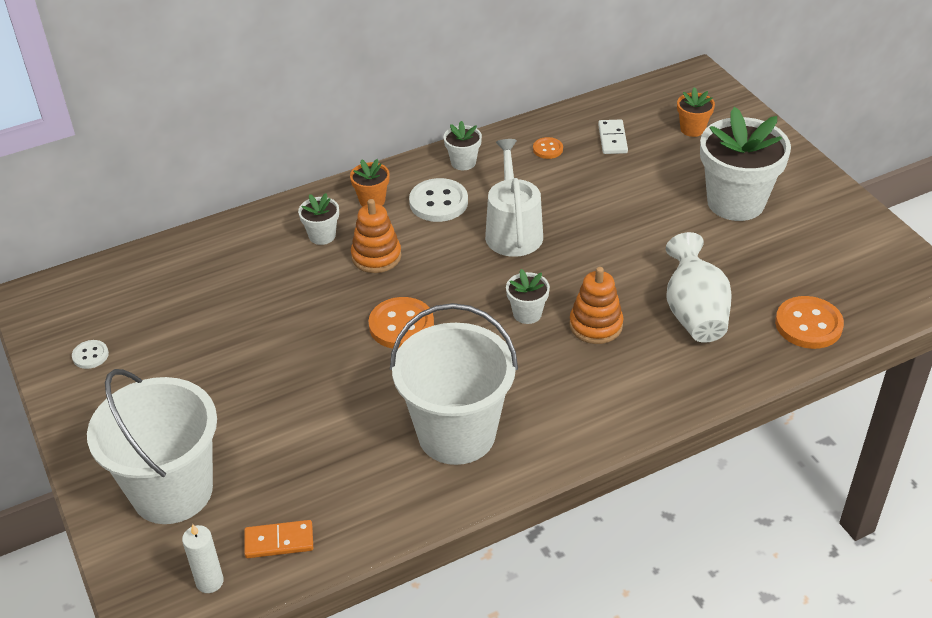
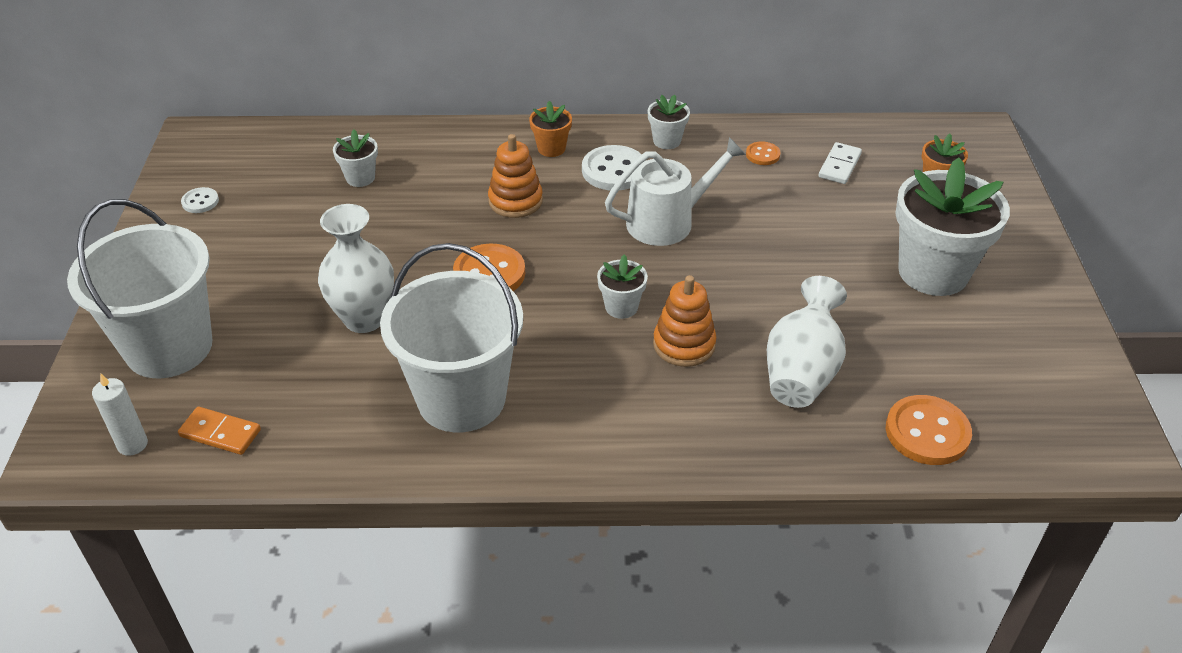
camera: 25 degrees right, 0 degrees up
white flower pot [298,193,339,245] -> white flower pot moved to [333,130,378,187]
white watering can [485,139,543,257] -> white watering can turned 45 degrees clockwise [605,137,746,246]
none -> white vase [318,204,394,333]

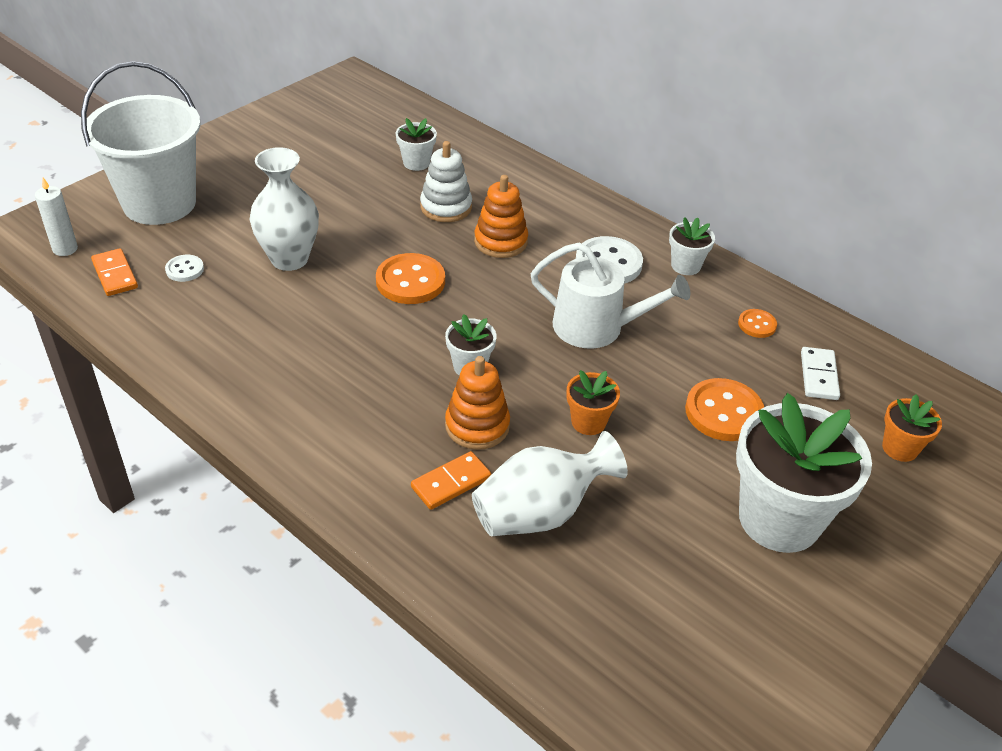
camera: 40 degrees right, 0 degrees up
white button [181,187,219,213] -> white button moved to [165,255,204,282]
white bucket [380,243,523,432] -> none
orange flower pot [529,101,572,157] -> orange flower pot moved to [567,370,620,435]
white domino [819,142,862,184] -> white domino turned 60 degrees counterclockwise [801,347,840,400]
orange button [886,395,972,465] -> orange button moved to [685,378,764,441]
none -> orange domino [411,451,491,510]
none -> white stacking toy [420,141,472,222]

